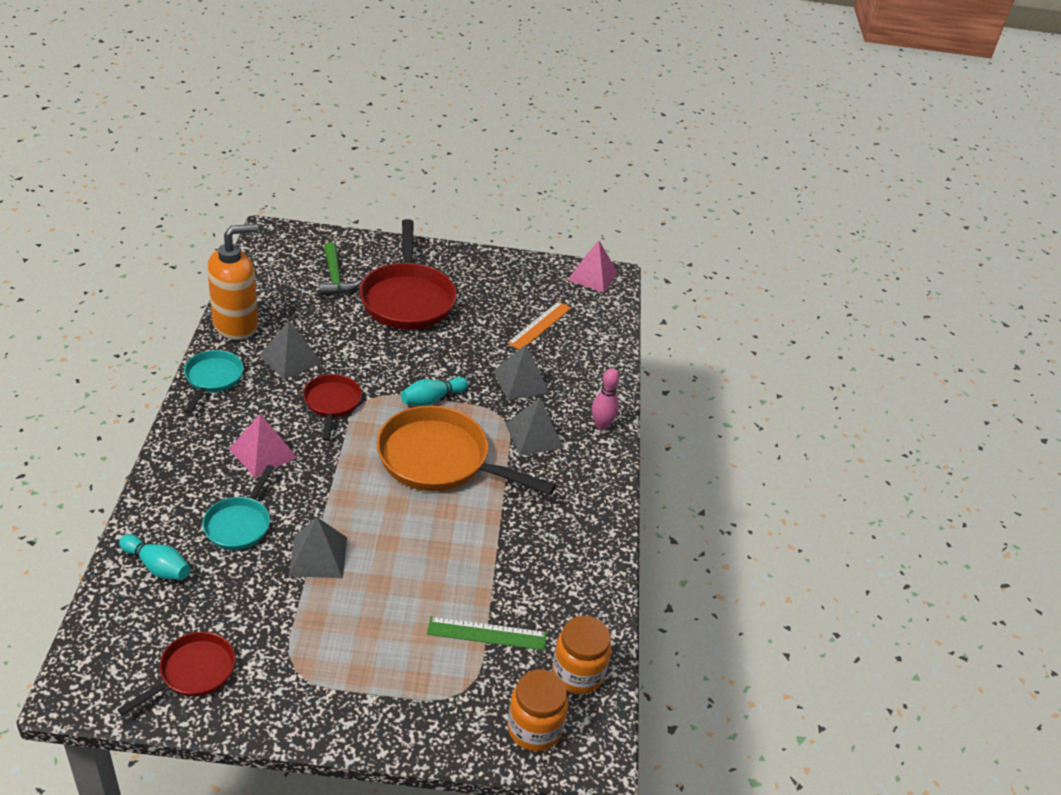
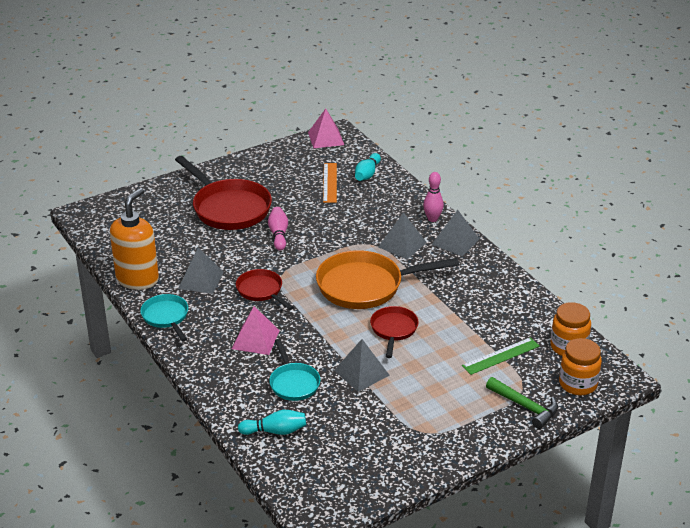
camera: 30 degrees left, 5 degrees down
red pan [117,632,235,716] -> red pan moved to [370,306,419,358]
green hammer [319,242,361,296] -> green hammer moved to [486,377,558,429]
turquoise bowling pin [401,377,468,406] -> turquoise bowling pin moved to [355,153,381,181]
grey pyramid [493,344,550,400] -> grey pyramid moved to [432,210,479,256]
none -> pink bowling pin [268,207,288,251]

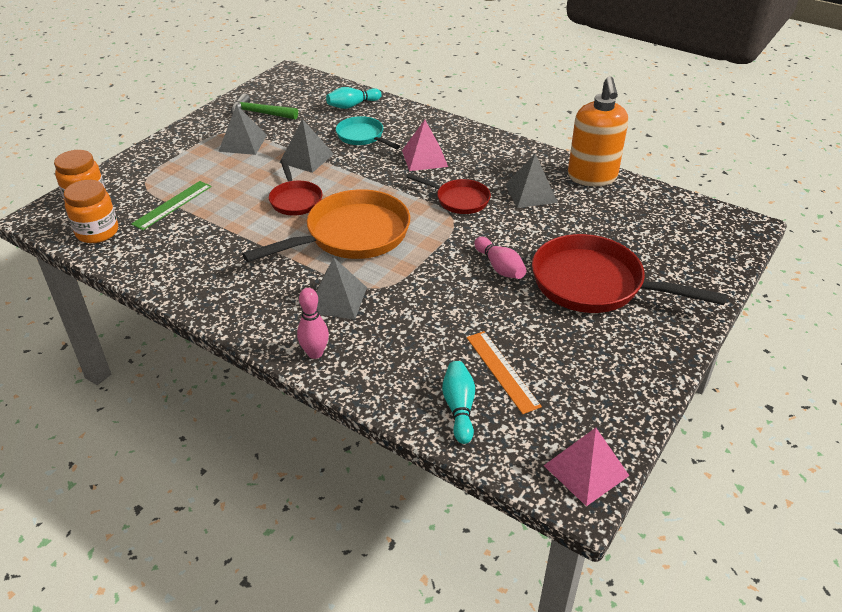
camera: 155 degrees right, 5 degrees up
turquoise pan [140,294,188,341] -> none
grey pyramid [432,210,479,256] -> grey pyramid moved to [218,104,267,155]
green hammer [486,377,558,429] -> green hammer moved to [231,93,298,120]

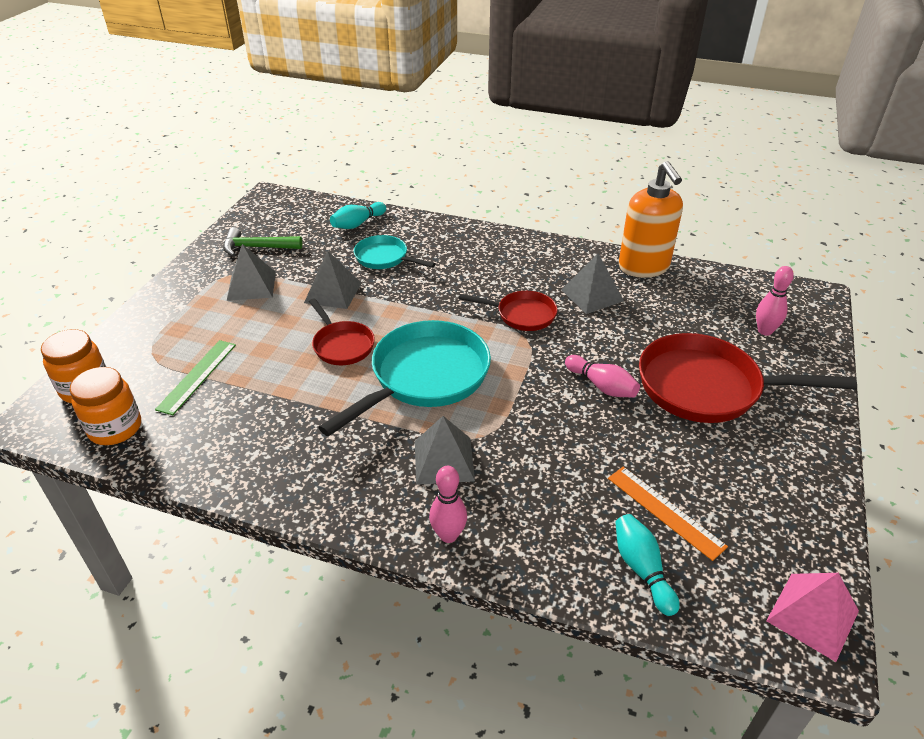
camera: 15 degrees left, 0 degrees up
orange pan [242,189,410,262] -> turquoise pan [318,320,491,436]
pink pyramid [402,120,448,171] -> none
none -> pink bowling pin [756,266,794,336]

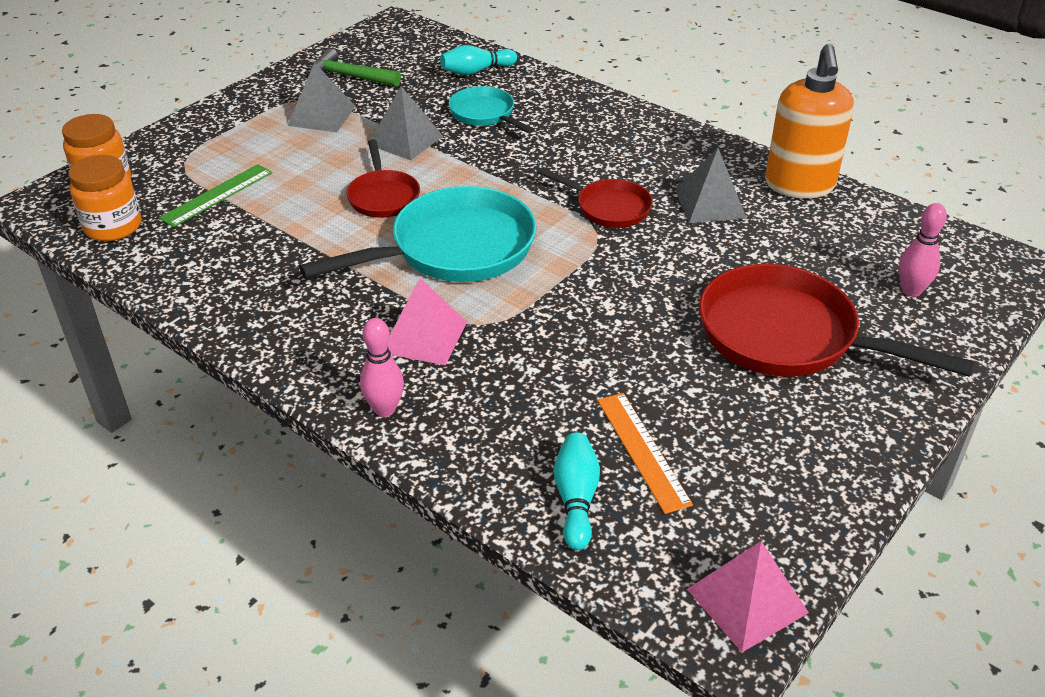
camera: 20 degrees right, 0 degrees up
grey pyramid [415,416,475,485] -> pink pyramid [388,278,467,366]
pink bowling pin [565,355,640,398] -> none

